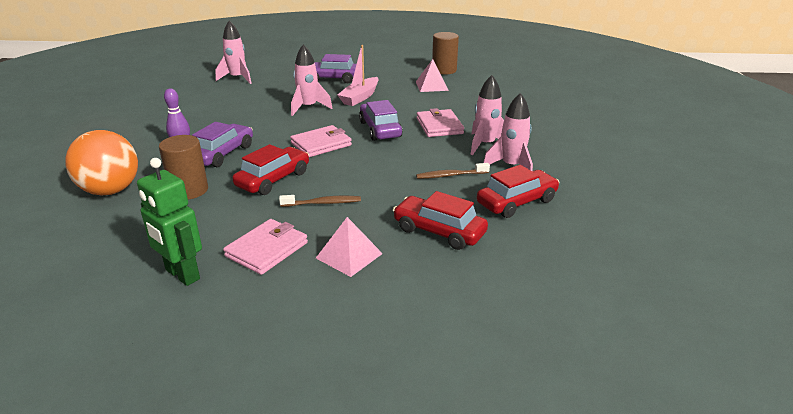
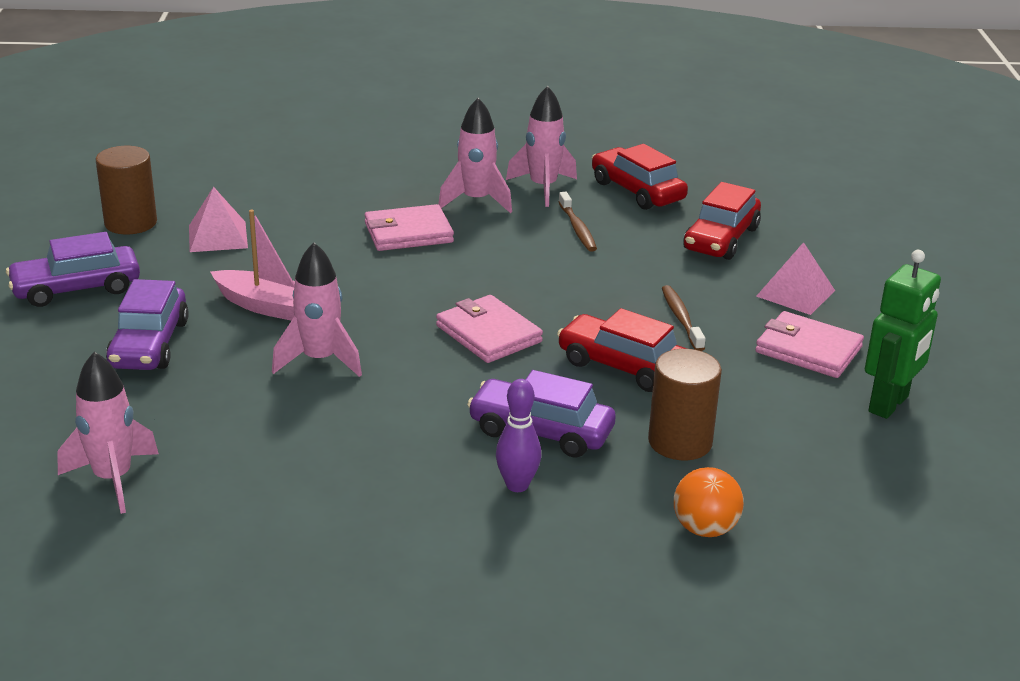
camera: 95 degrees left, 0 degrees up
orange ball [65,130,138,195] -> orange ball [674,467,744,537], size x0.58
purple car [359,100,403,141] -> purple car moved to [6,232,140,307]

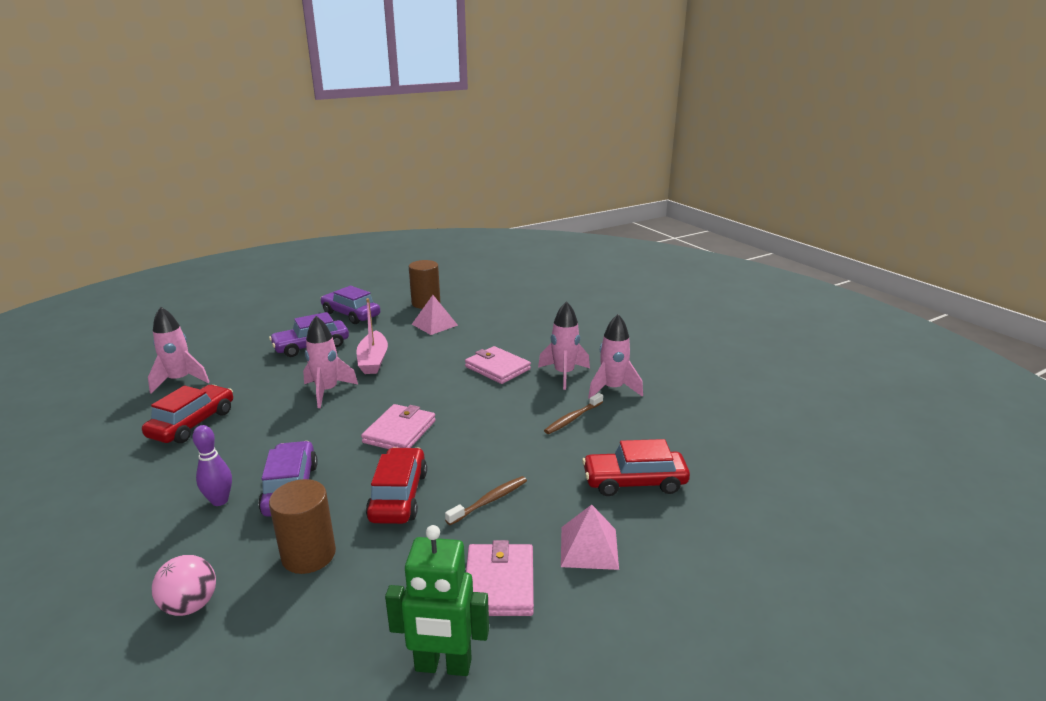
camera: 60 degrees right, 5 degrees down
red car [592,144,688,210] -> red car moved to [142,385,233,443]
orange ball [674,467,744,537] -> pink ball [152,555,216,616]

